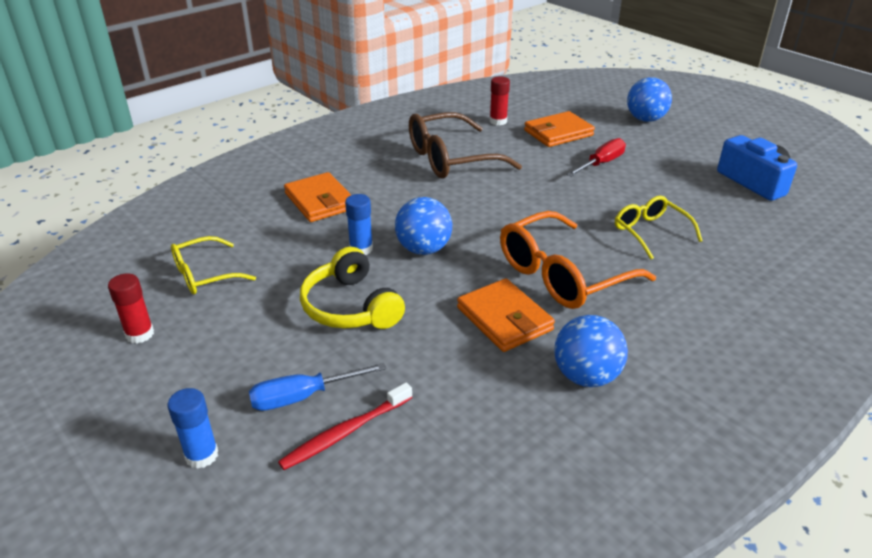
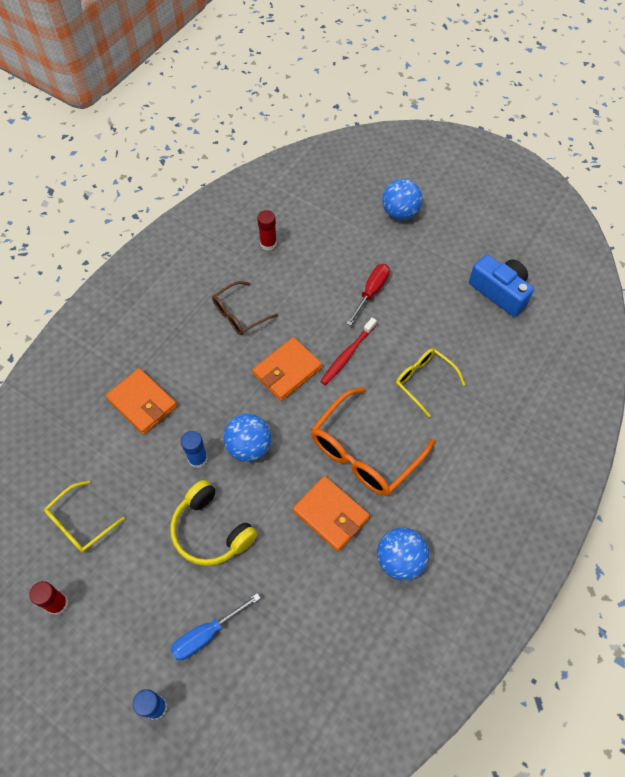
camera: 15 degrees left, 25 degrees up
red toothbrush [278,383,412,470] -> red toothbrush moved to [320,318,377,385]
brown glasses [409,112,522,179] -> brown glasses [212,281,278,335], size x0.59
orange wallet [524,111,595,147] -> orange wallet moved to [252,337,322,401]

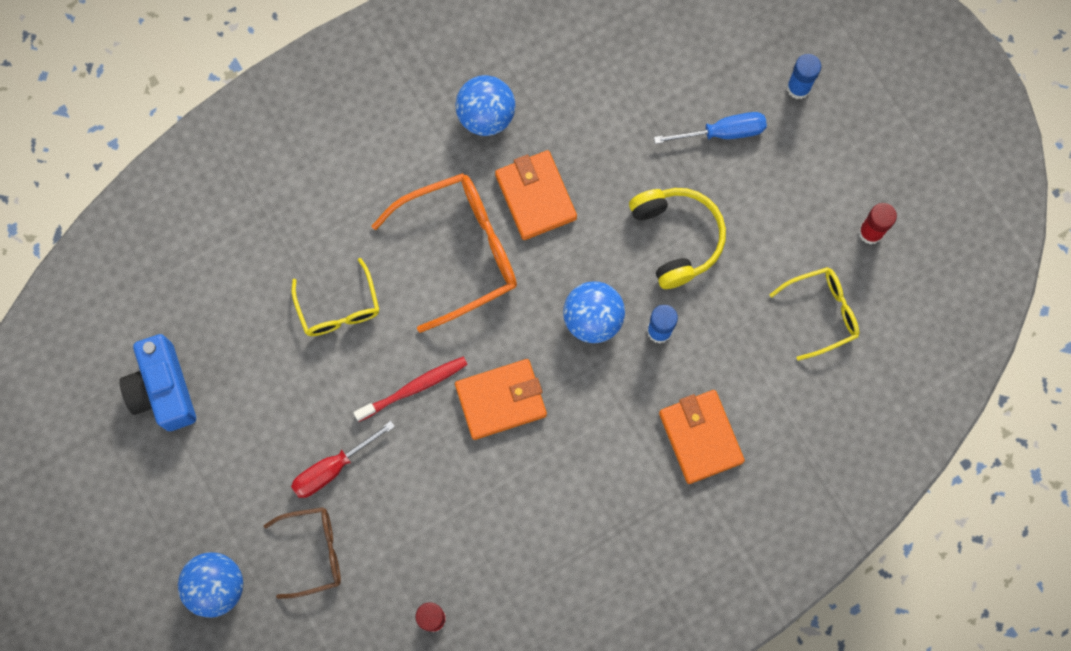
camera: 155 degrees left, 15 degrees up
brown glasses [212,281,278,335] -> brown glasses moved to [264,507,341,599]

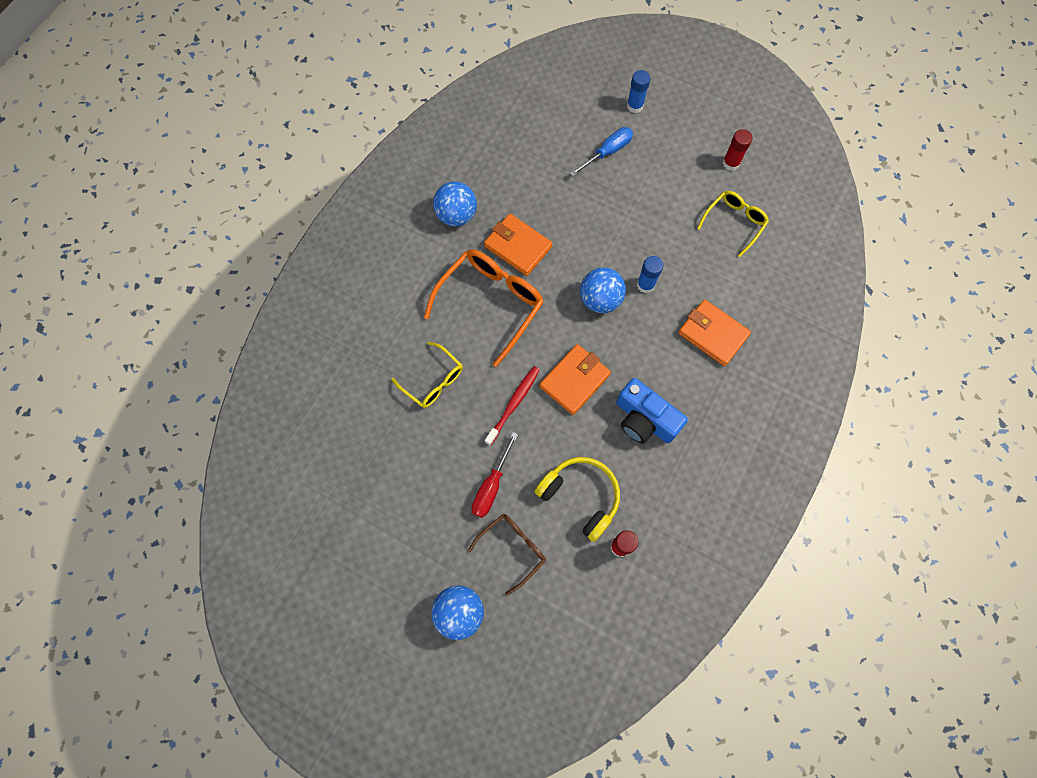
camera: 30 degrees left, 5 degrees down
blue camera [119,334,196,431] -> blue camera moved to [616,378,688,444]
yellow headphones [629,188,726,289] -> yellow headphones moved to [535,457,620,542]

